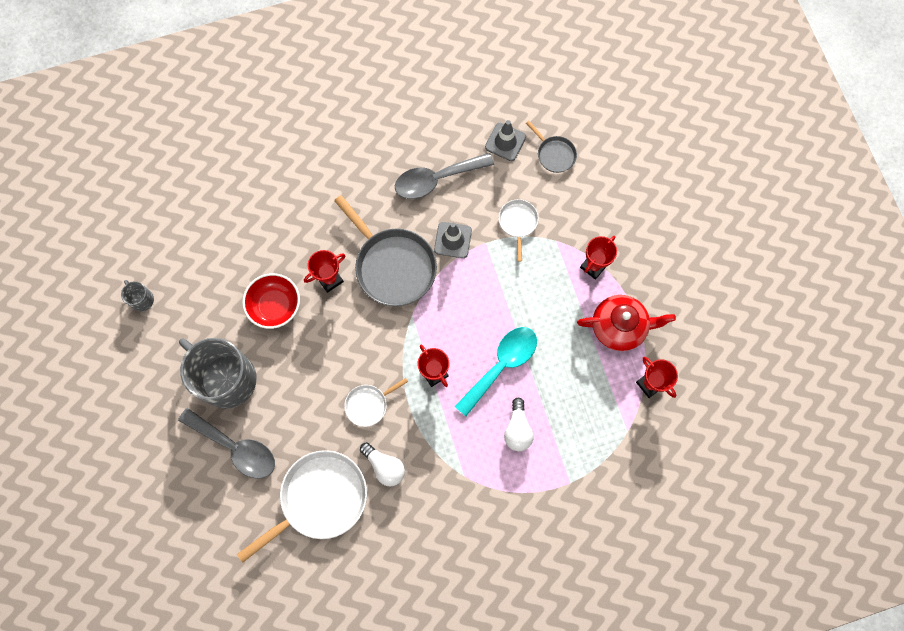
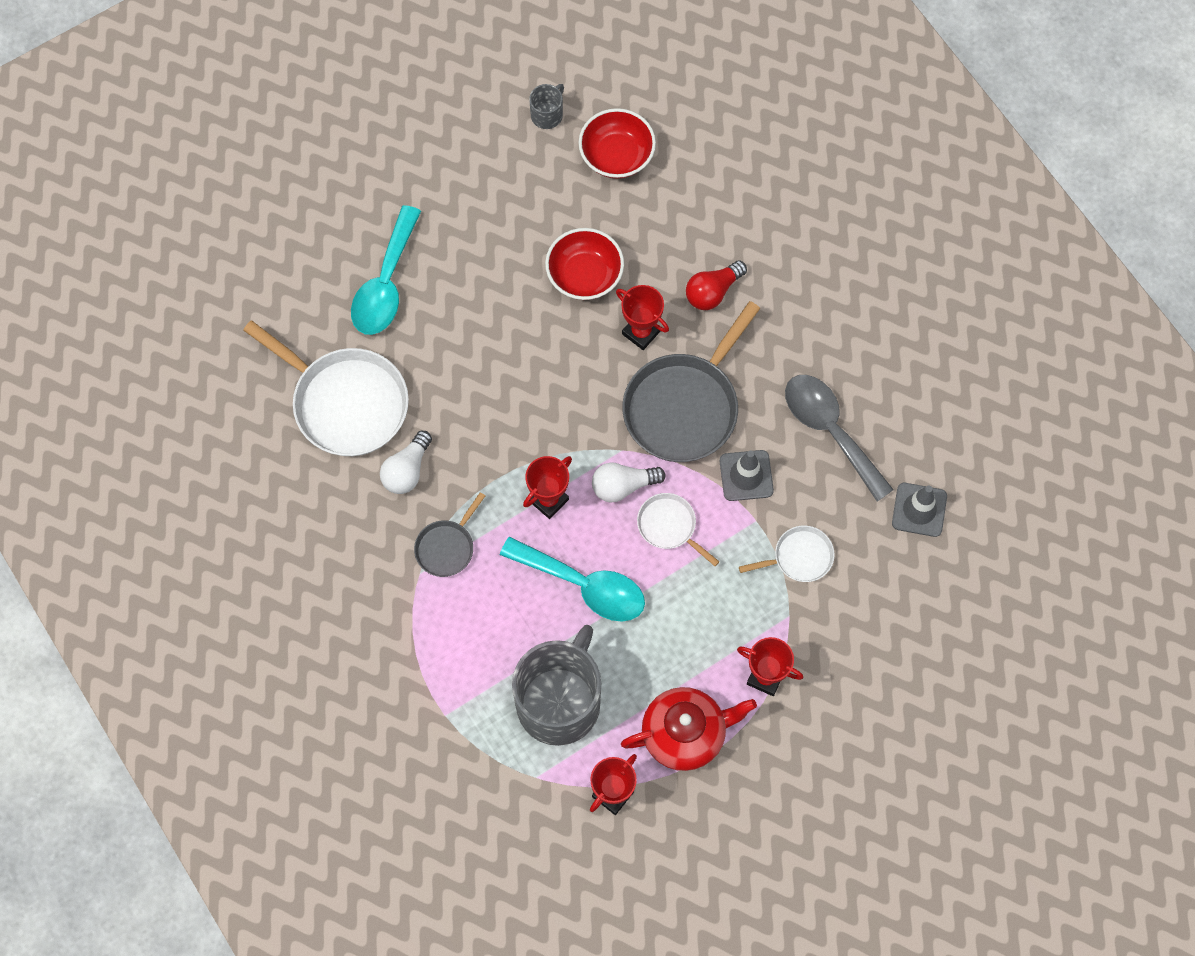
camera: 75 degrees right, 5 degrees down
grey spoon [178,408,275,479] -> turquoise spoon [351,205,421,335]
grey mug [179,338,257,409] -> grey mug moved to [512,625,601,746]
white pan [344,378,408,427] -> white pan moved to [637,493,719,566]
white light bulb [504,398,533,451] -> white light bulb moved to [592,462,666,503]
grey pan [526,121,577,173] -> grey pan moved to [414,492,485,577]
red teapot [577,295,676,351] -> red teapot turned 90 degrees counterclockwise [621,687,757,771]
none -> red bowl [578,108,656,179]
none -> red light bulb [686,260,747,310]

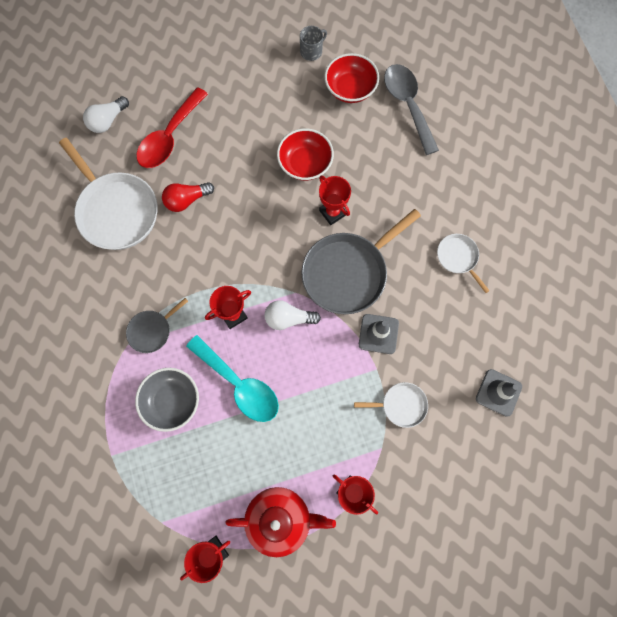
camera: 15 degrees right, 5 degrees up
turquoise spoon [351,205,421,335] -> red spoon [137,87,208,168]
white light bulb [380,431,432,494] -> white light bulb moved to [83,96,129,133]
grey mug [512,625,601,746] -> none
white pan [637,493,719,566] -> white pan moved to [437,234,490,293]
red light bulb [686,260,747,310] -> red light bulb moved to [162,182,214,212]
grey spoon [785,375,894,502] -> grey spoon moved to [384,64,439,155]
none -> grey bowl [135,368,199,432]

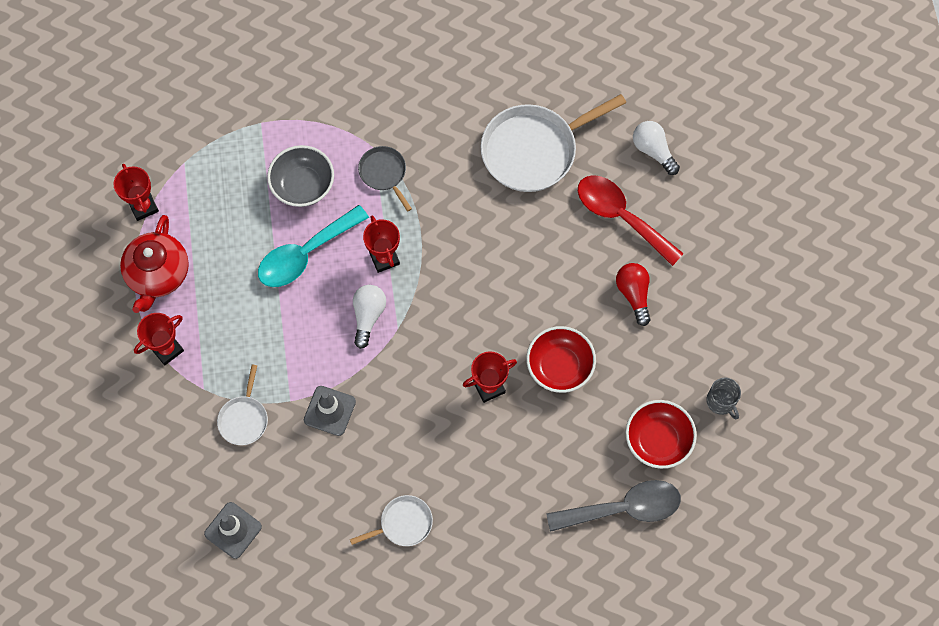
camera: 100 degrees right, 5 degrees down
red light bulb [162,182,214,212] -> red light bulb moved to [616,263,651,326]
grey pan [301,209,421,314] -> none

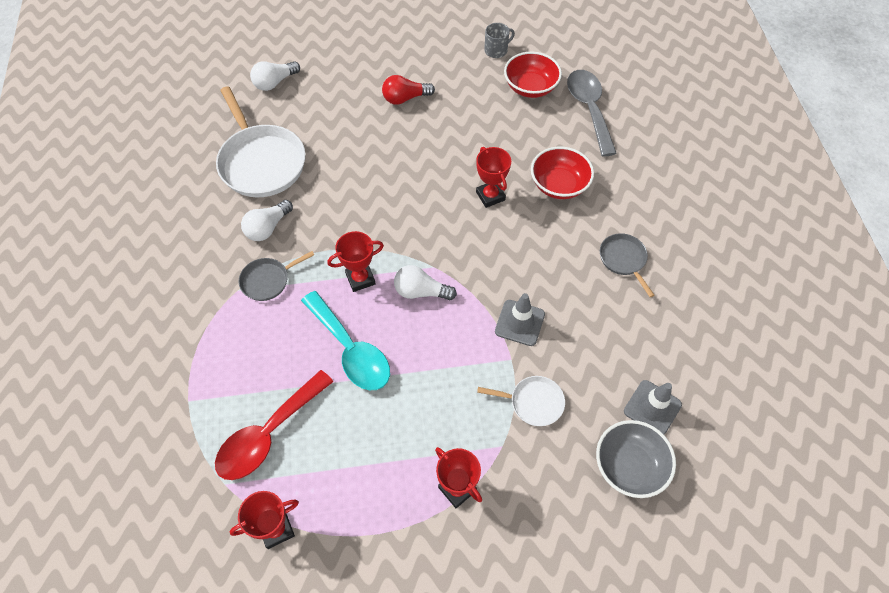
camera: 90 degrees left, 10 degrees down
red teapot [120,215,189,313] -> none
grey bowl [267,145,334,207] -> grey bowl moved to [596,420,676,498]
white pan [350,495,433,546] -> grey pan [600,233,654,297]
red bowl [526,326,596,393] -> red bowl moved to [531,147,594,199]
red spoon [578,175,684,266] -> red spoon moved to [215,370,334,480]
none -> white light bulb [241,200,293,241]

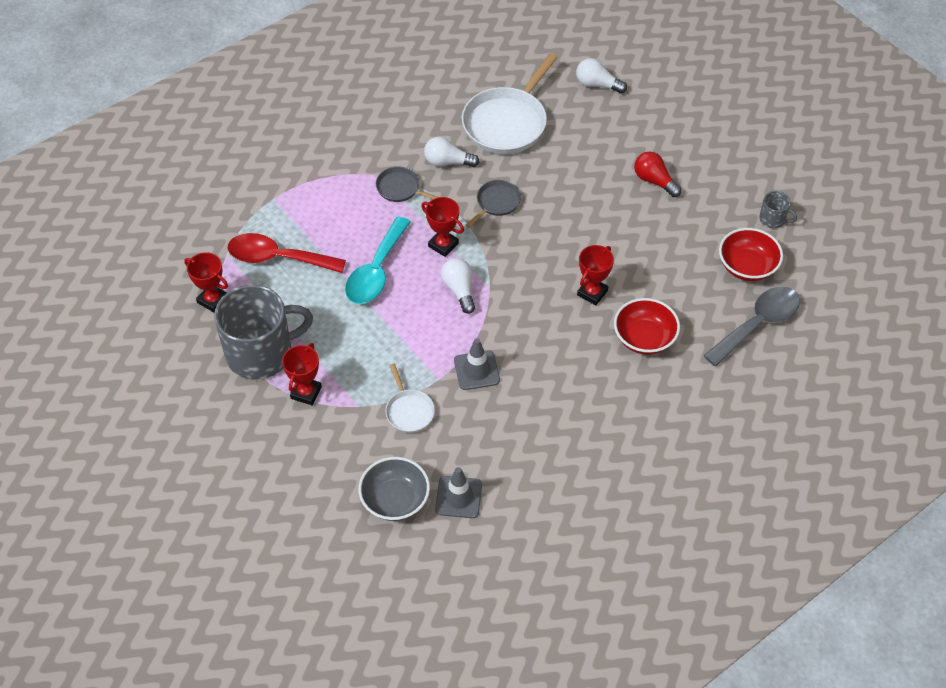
camera: 60 degrees right, 5 degrees down
grey pan [600,233,654,297] -> grey pan moved to [466,180,521,228]
none -> grey mug [214,285,313,380]

